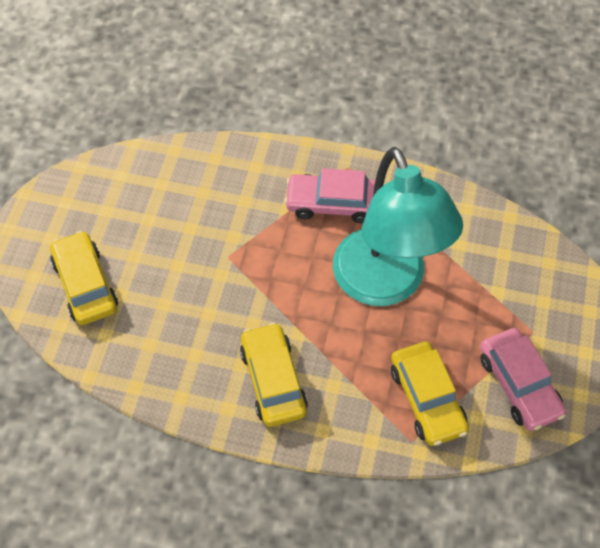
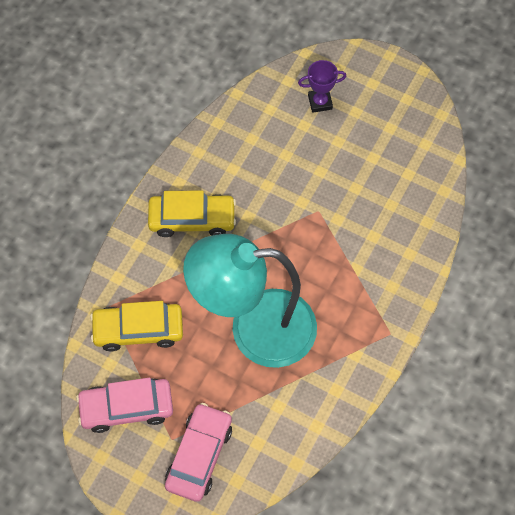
camera: 105 degrees right, 5 degrees up
yellow car [50,231,118,325] -> purple trophy [298,60,346,113]
pink car [284,168,375,223] -> pink car moved to [165,403,232,502]

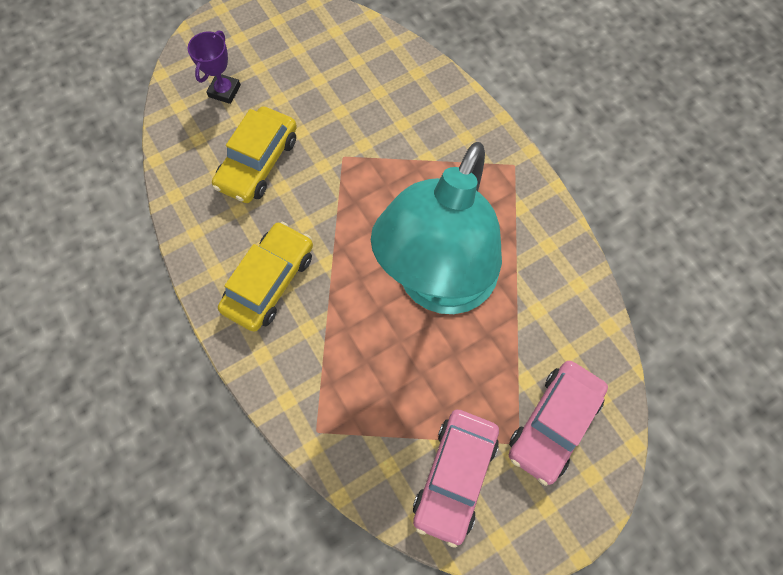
camera: 60 degrees left, 5 degrees up
yellow car [90,301,183,351] -> yellow car moved to [212,106,297,203]
pink car [165,403,232,502] -> pink car turned 105 degrees counterclockwise [509,361,608,486]

